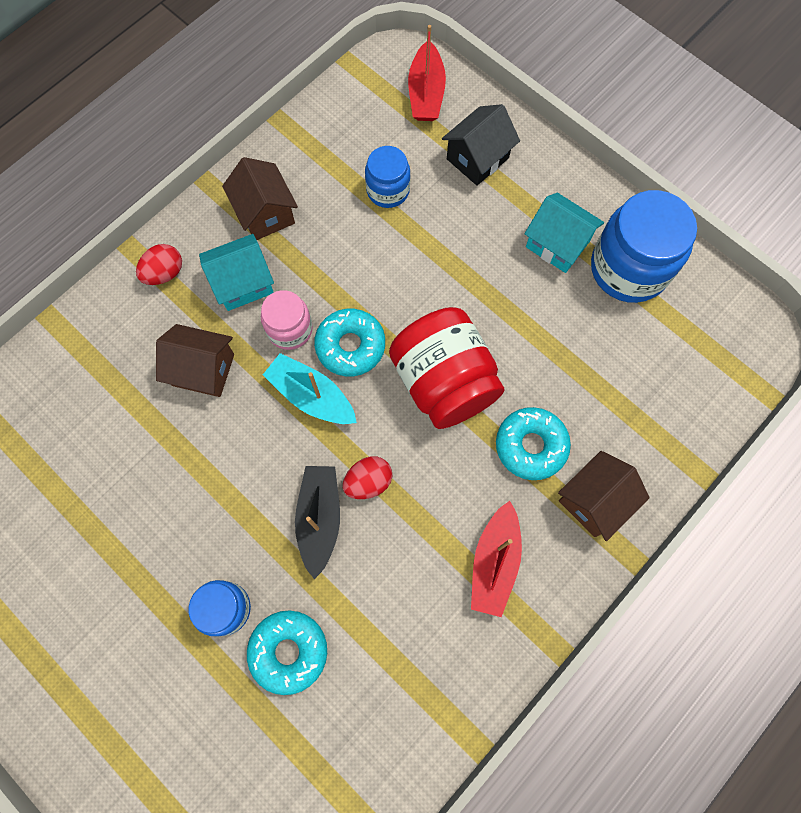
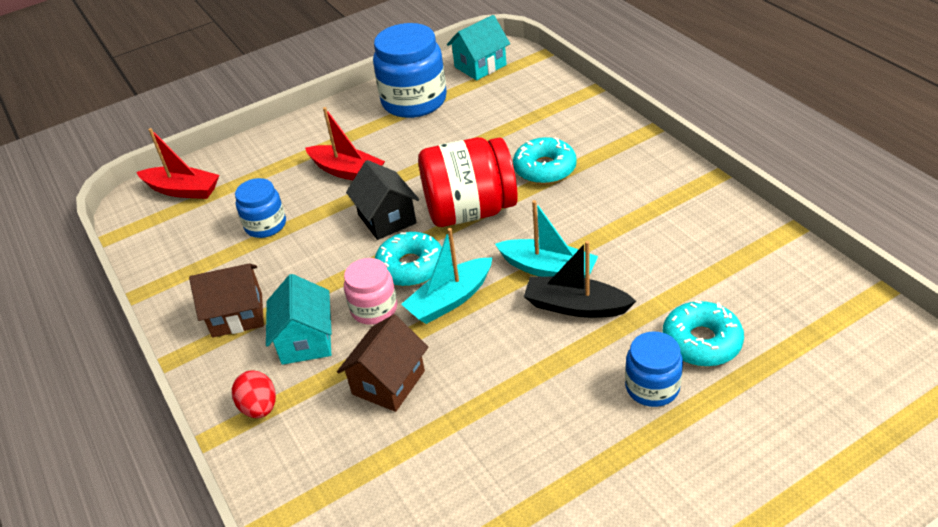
camera: 70 degrees left, 30 degrees down
red egg [343,456,392,499] -> turquoise boat [495,200,598,278]
black house [442,104,520,186] -> black house moved to [346,160,419,240]
red boat [471,501,522,617] -> red boat moved to [305,107,385,180]
turquoise house [525,193,604,273] -> turquoise house moved to [447,15,510,80]
brown house [558,451,650,541] -> none

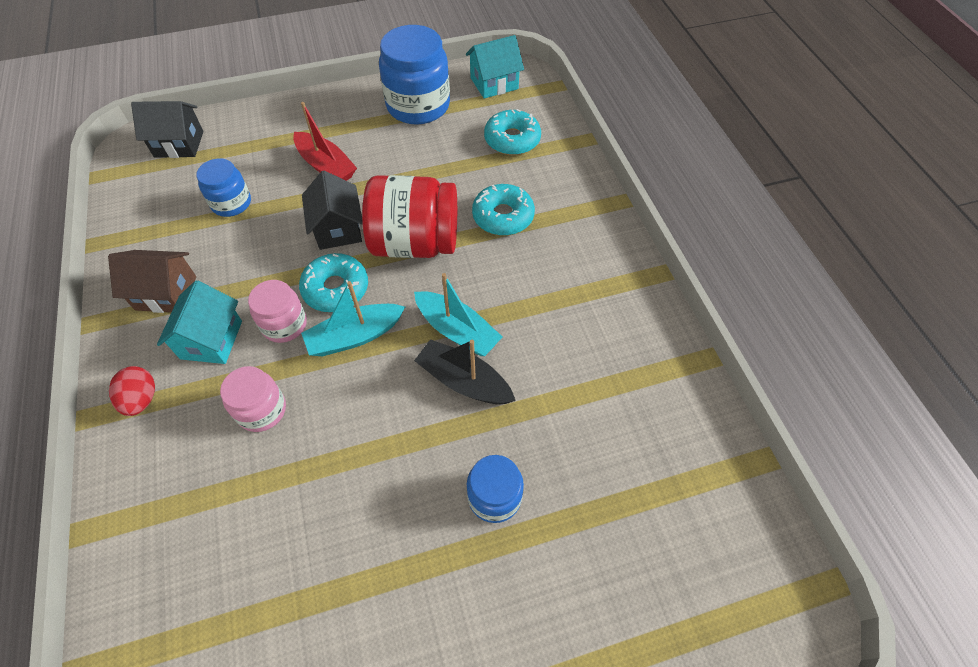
camera: 10 degrees right, 15 degrees up
red boat [136,128,219,199] -> black house [131,101,204,158]
brown house [337,314,428,412] -> pink jar [220,366,286,432]
turquoise donut [663,300,744,367] -> turquoise donut moved to [484,109,541,155]

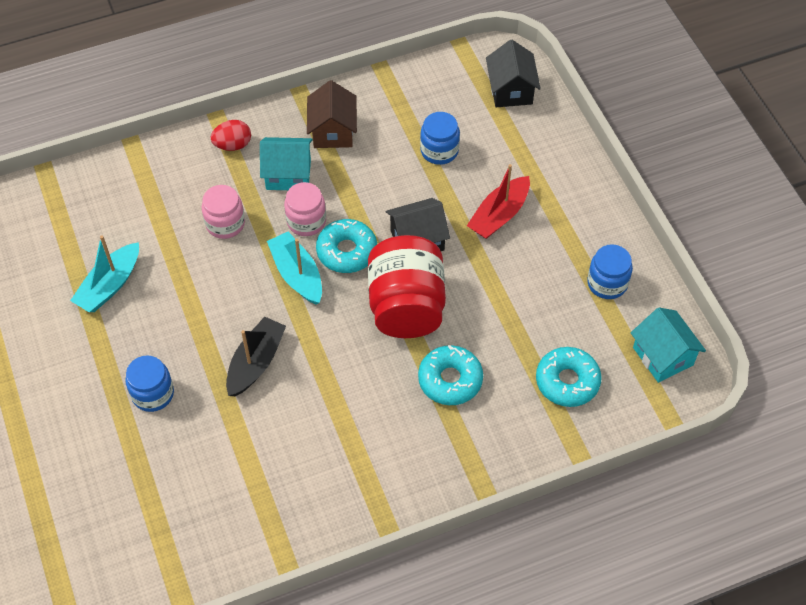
camera: 85 degrees right, 0 degrees up
blue jar [379,25,450,125] -> blue jar [587,244,633,299], size x0.56
turquoise boat [414,273,502,356] -> turquoise boat moved to [70,235,139,312]

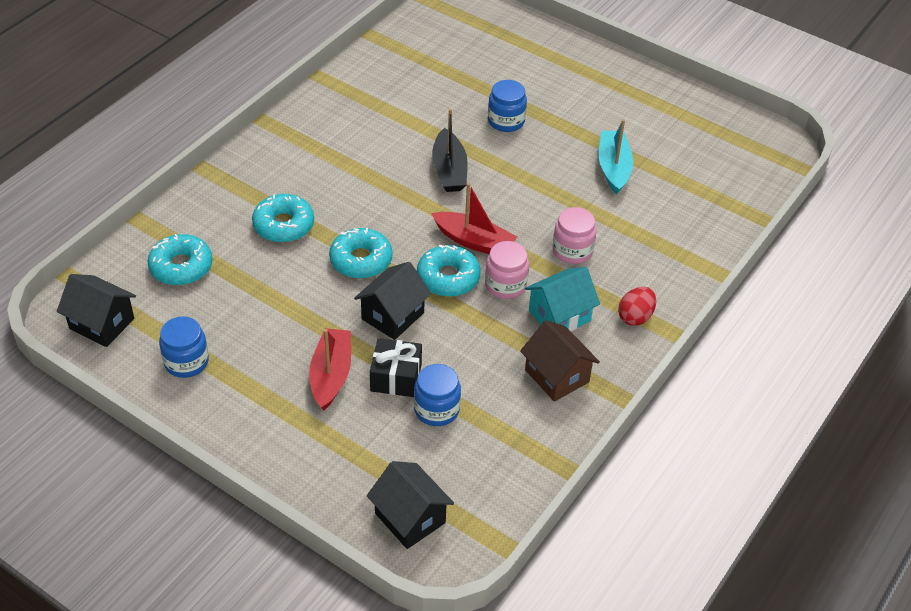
camera: 145 degrees right, 10 degrees down
turquoise boat [267,232,322,305] -> red boat [431,183,517,254]
red jar [368,235,446,338] -> turquoise donut [329,228,392,279]
turquoise house [631,307,706,383] -> black house [57,274,136,347]
none -> black gift [370,338,422,397]

